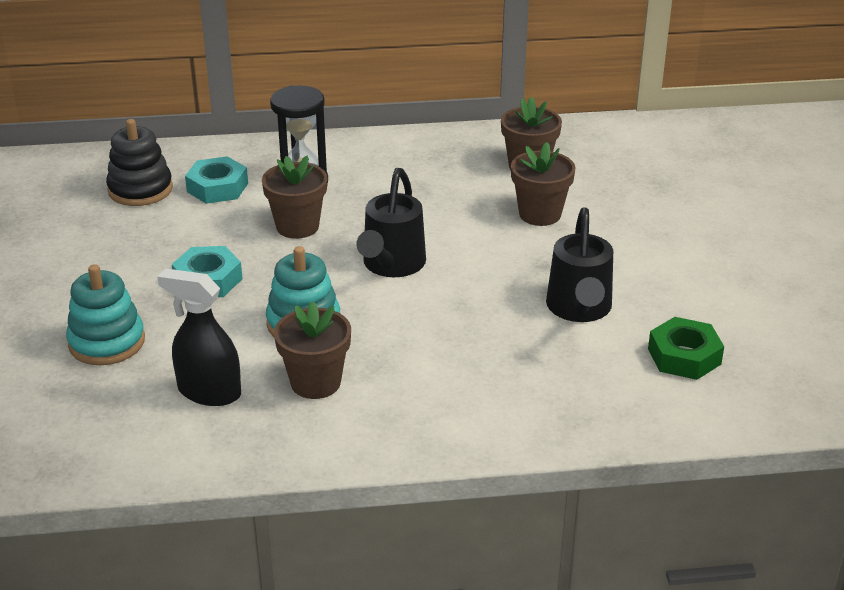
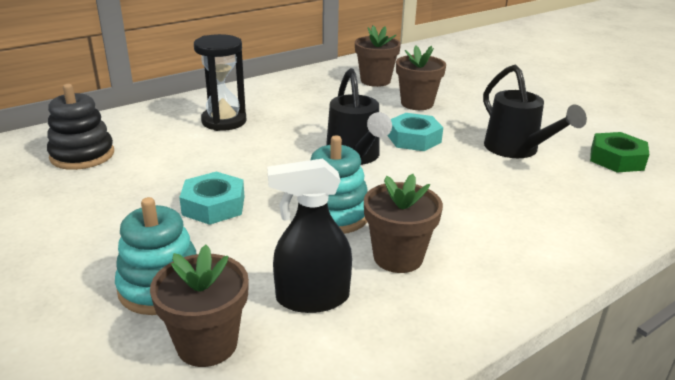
camera: 30 degrees left, 5 degrees down
turquoise nut [185,156,248,204] -> turquoise nut moved to [387,113,443,151]
brown flower pot [262,156,327,239] -> brown flower pot moved to [150,245,249,367]

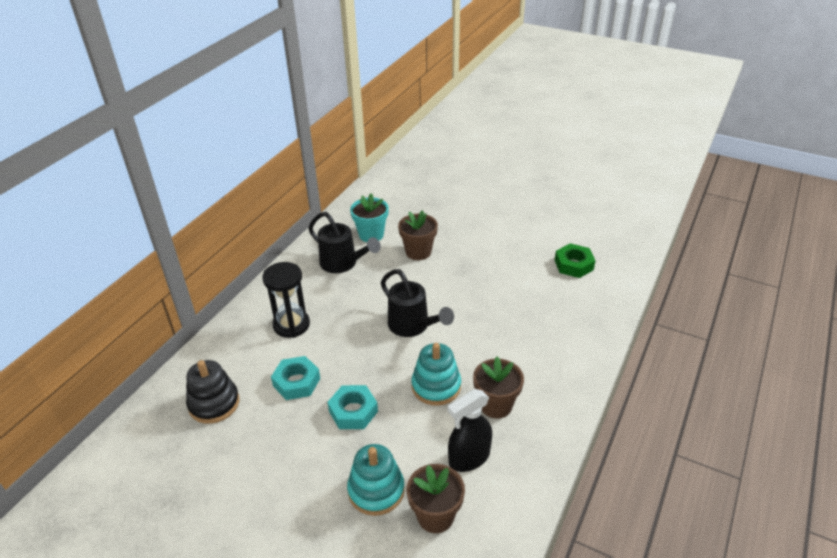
camera: 25 degrees left, 10 degrees up
brown flower pot [355,25,401,87] -> turquoise flower pot [350,193,389,242]
turquoise nut [387,113,443,151] -> turquoise nut moved to [271,356,320,400]
black watering can [483,65,587,158] -> black watering can moved to [308,212,381,273]

